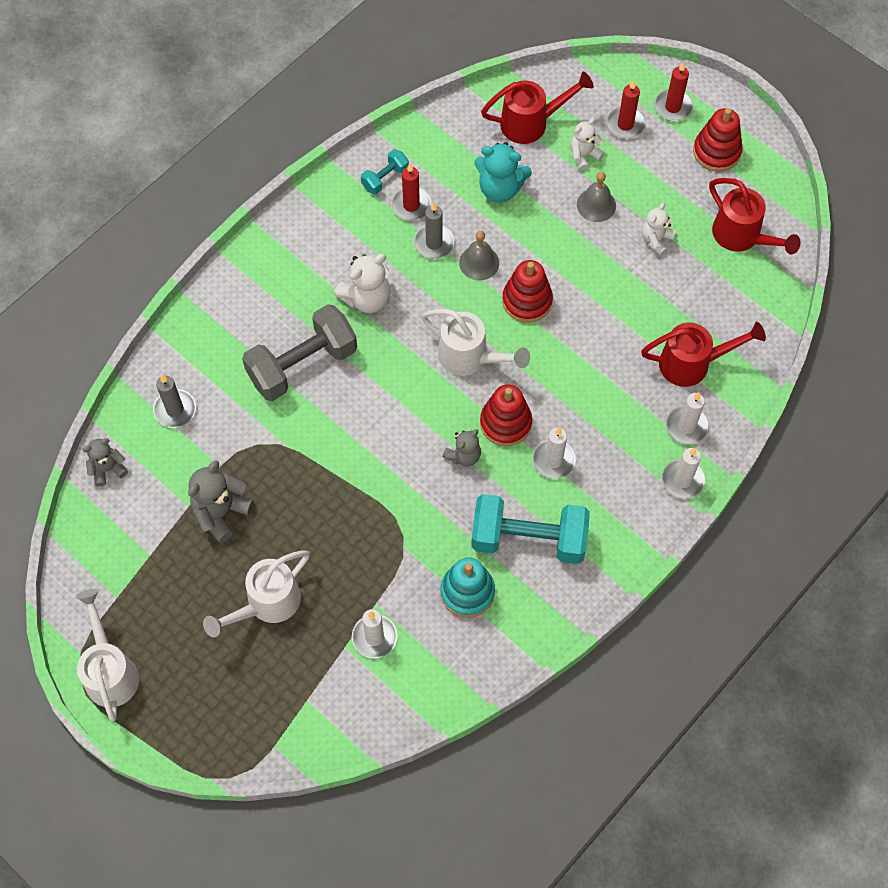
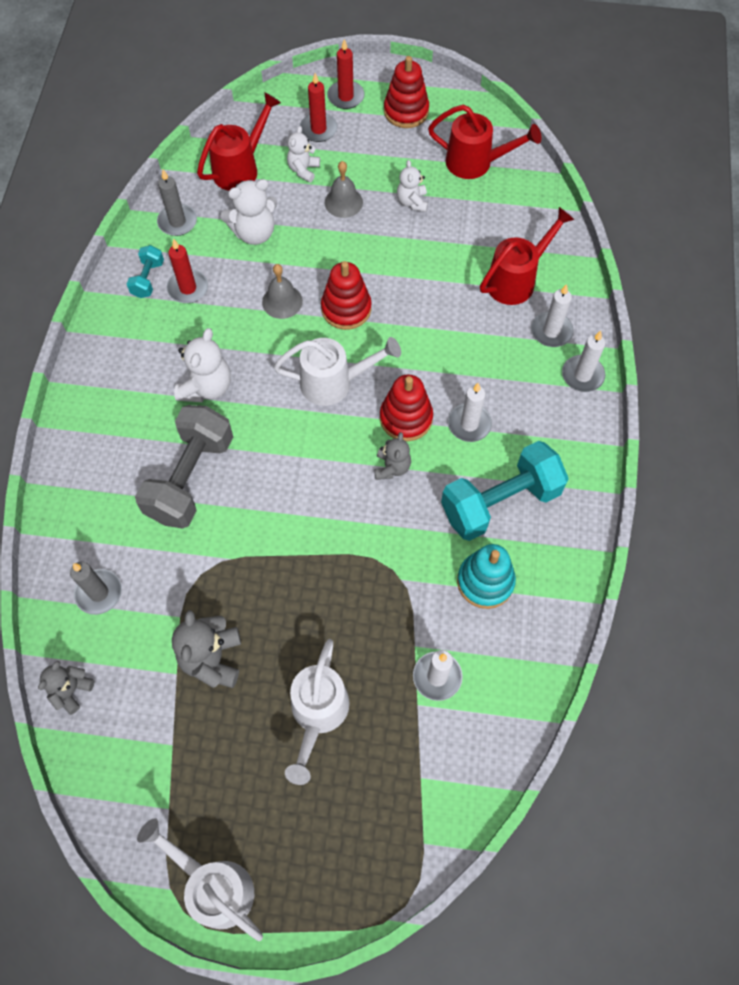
camera: 35 degrees left, 0 degrees up
grey candle [414,202,455,259] -> grey candle moved to [157,170,197,236]
turquoise teddy bear [474,142,532,202] -> white teddy bear [221,179,277,245]

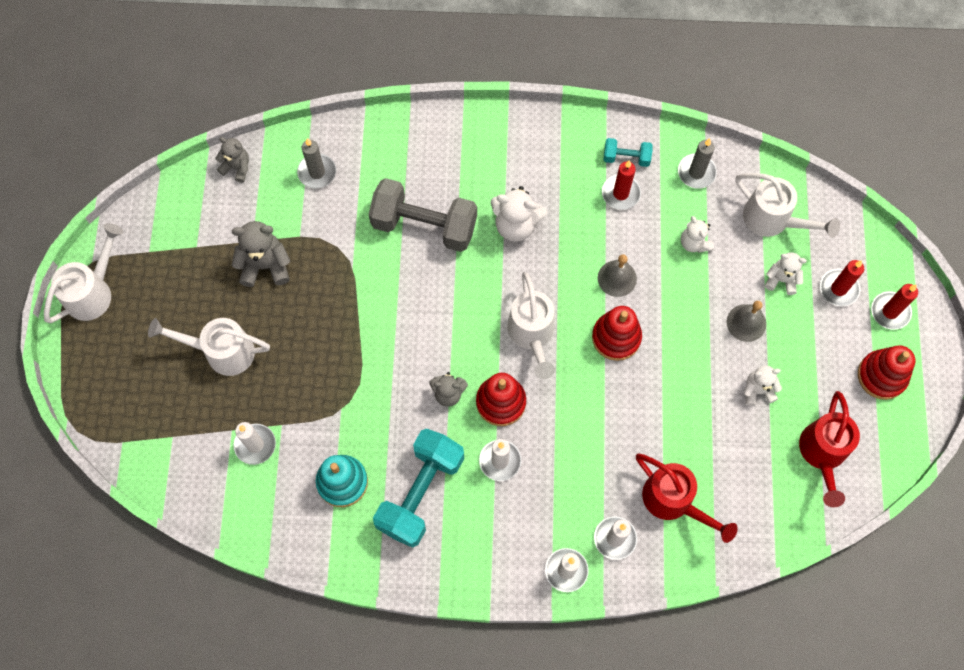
camera: 85 degrees right, 5 degrees up
red watering can [197,92,281,191] -> white watering can [736,173,840,238]
white teddy bear [221,179,277,245] -> white teddy bear [681,216,714,253], size x0.64
turquoise dumbbell [441,441,569,541] -> turquoise dumbbell turned 60 degrees clockwise [373,428,464,548]

